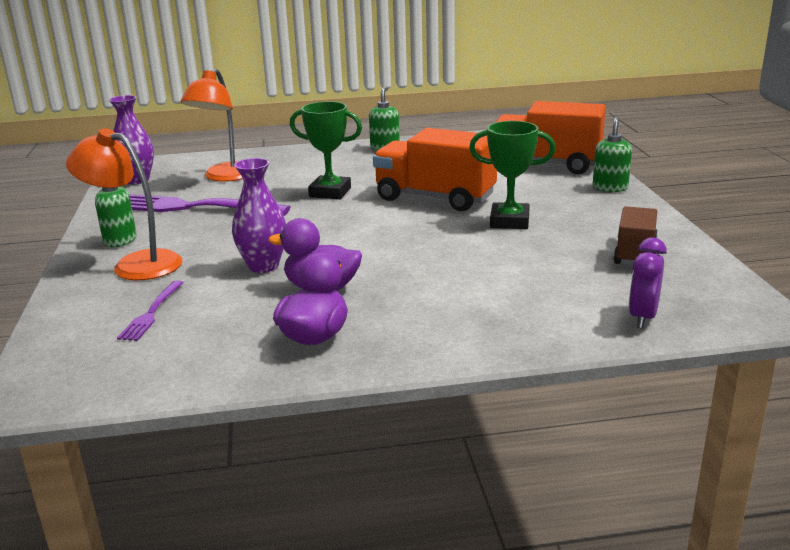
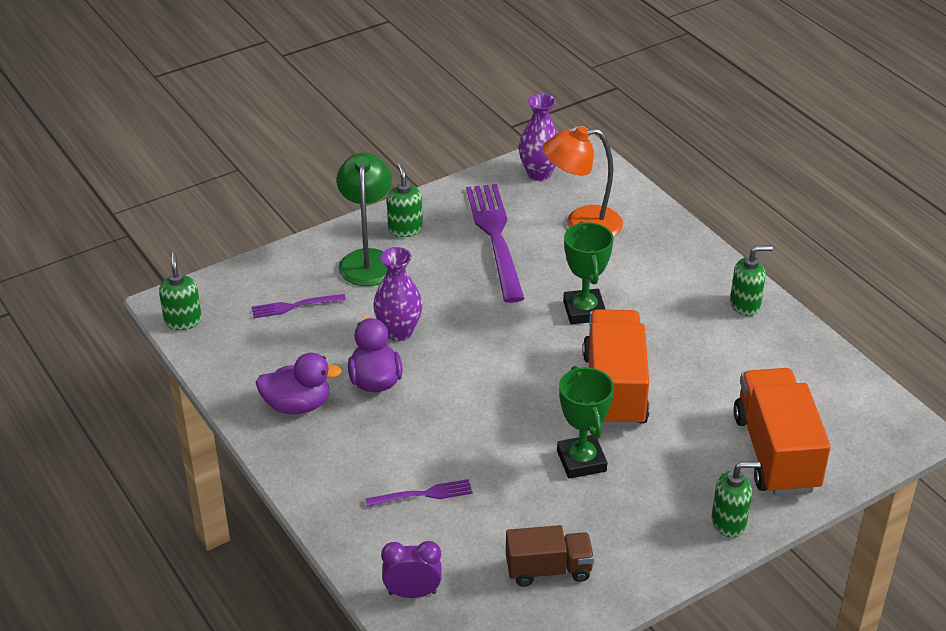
camera: 65 degrees right, 15 degrees up
orange lamp [66,128,182,280] -> green lamp [336,153,392,286]
none -> green soap dispenser [159,252,202,330]
none -> purple fork [366,479,473,507]

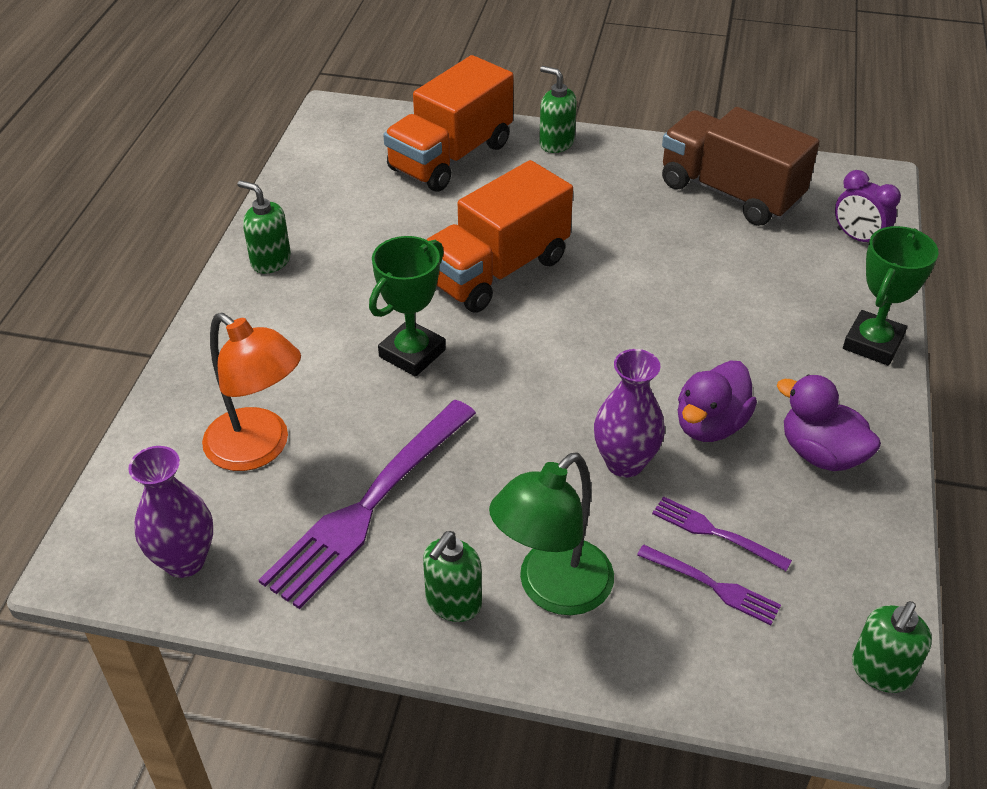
camera: 135 degrees left, 5 degrees up
purple fork [366,479,473,507] -> purple fork moved to [652,496,792,571]
brown truck [506,525,594,587] -> brown truck [662,107,819,226], size x1.71
green trophy [557,366,614,479] -> green trophy moved to [843,226,939,365]

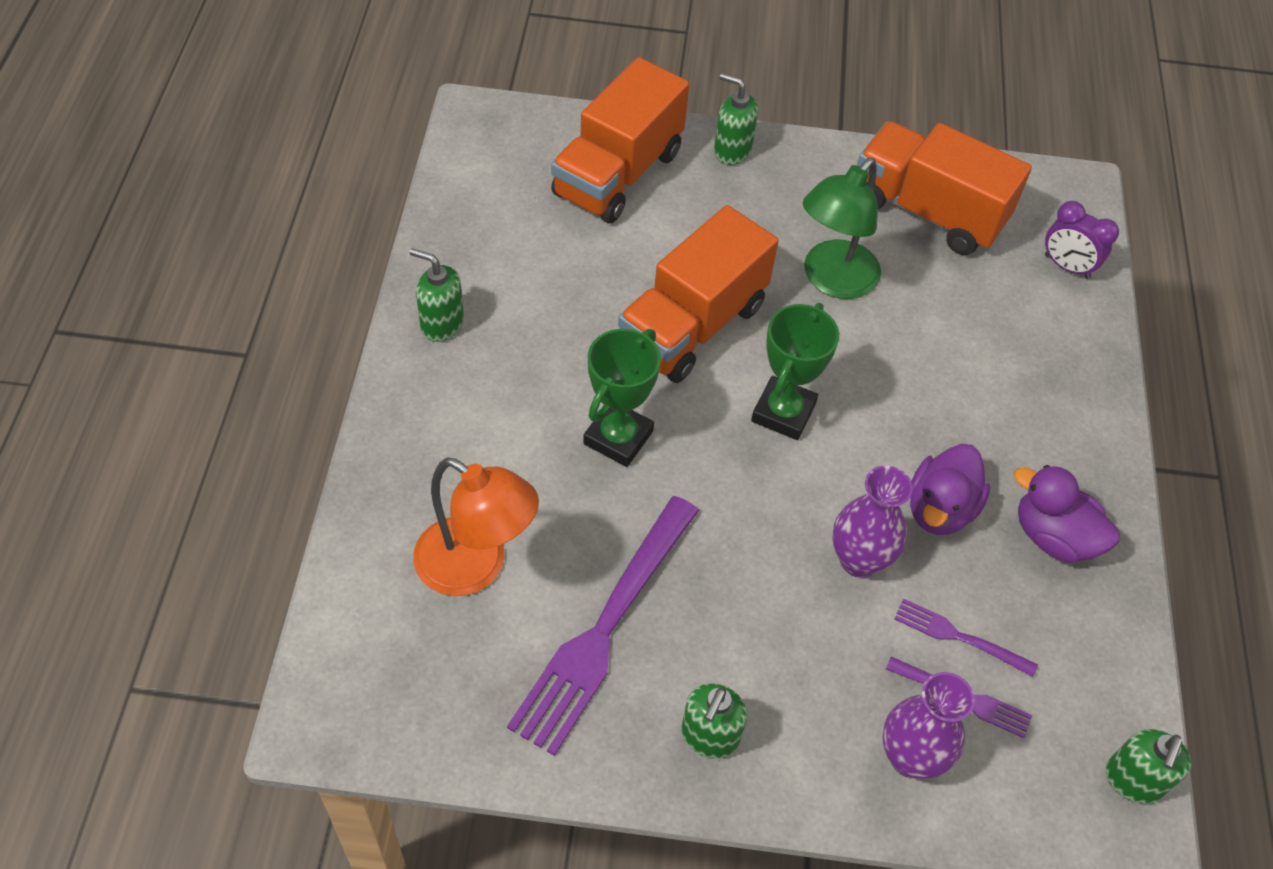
camera: 10 degrees left, 10 degrees up
purple vase [128,446,213,578] -> purple vase moved to [882,672,975,779]
green lamp [489,452,614,615] -> green lamp moved to [803,158,881,299]
brown truck [662,107,819,226] -> orange truck [857,121,1032,255]
green trophy [843,226,939,365] -> green trophy moved to [751,303,839,440]

